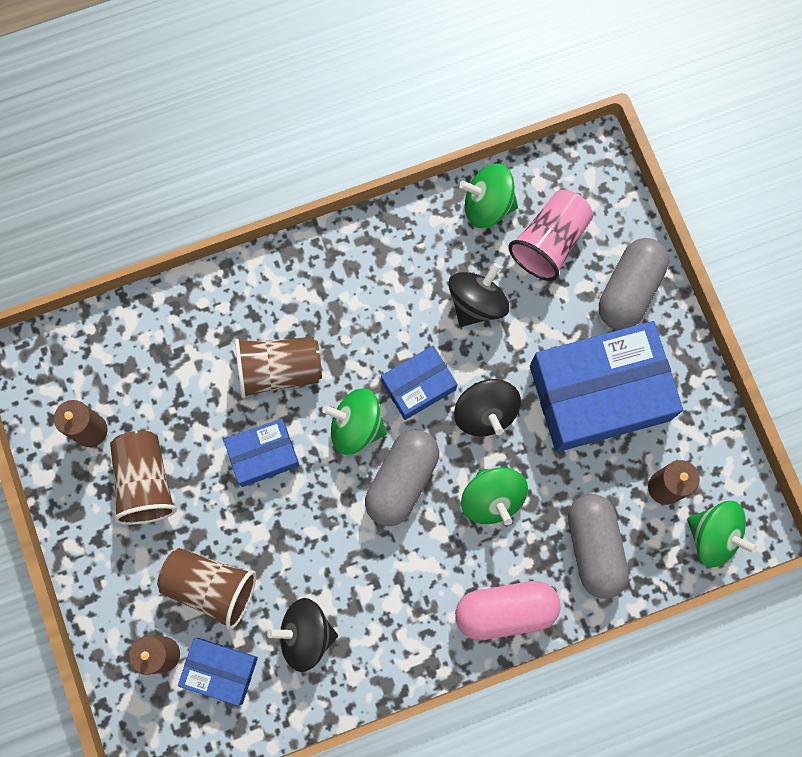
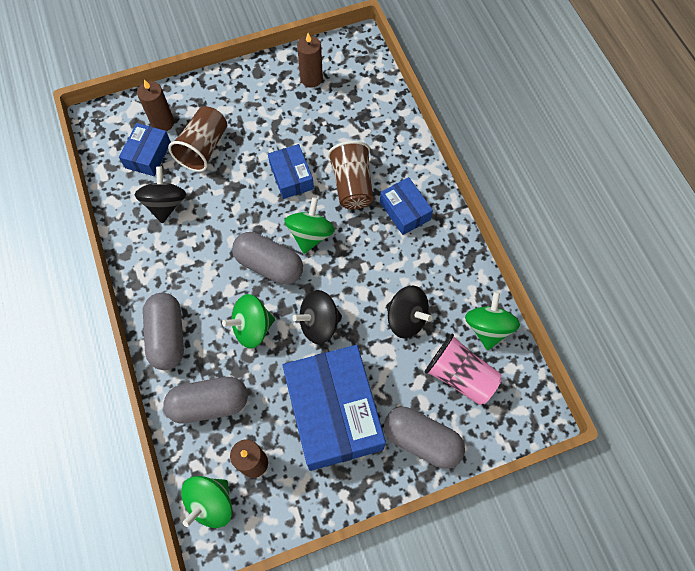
camera: 90 degrees right, 10 degrees down
brown cup [110,431,177,525] -> none
blue box [381,345,457,420] -> blue box moved to [380,177,433,235]
pink capsule [455,581,561,640] -> grey capsule [143,293,184,370]

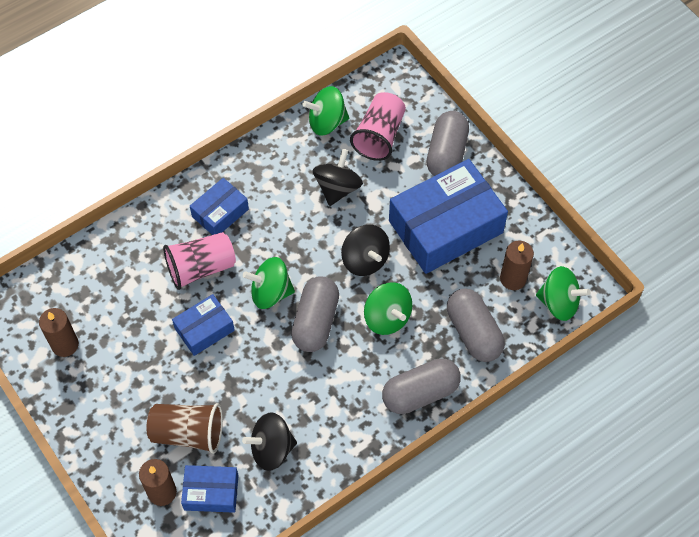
camera: 105 degrees left, 5 degrees down
brown cup [328,141,373,210] -> pink cup [163,232,236,290]

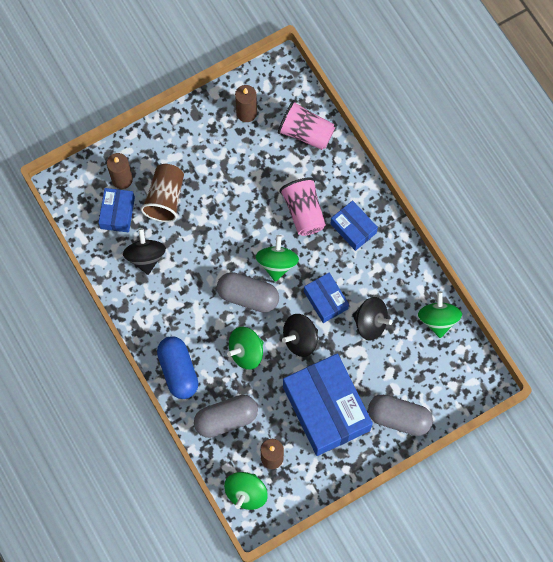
camera: 95 degrees right, 10 degrees up
blue box [172,294,235,356] -> blue box moved to [304,273,349,323]
pink cup [350,92,406,161] -> pink cup moved to [278,100,335,150]
grey capsule [382,358,461,414] -> blue capsule [157,336,198,399]

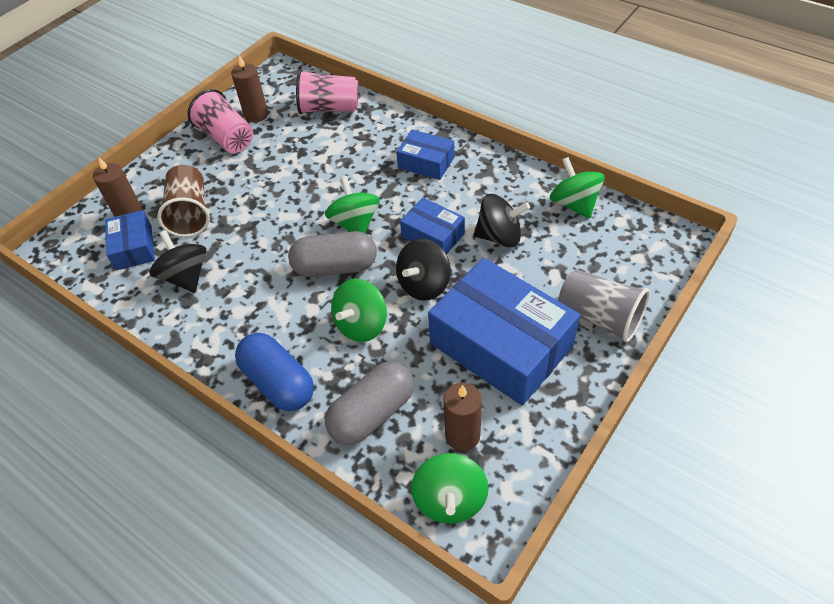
camera: 20 degrees left, 20 degrees down
pink cup [279,177,326,236] -> pink cup moved to [188,89,253,153]
grey capsule [368,395,433,436] -> grey cup [558,269,650,342]

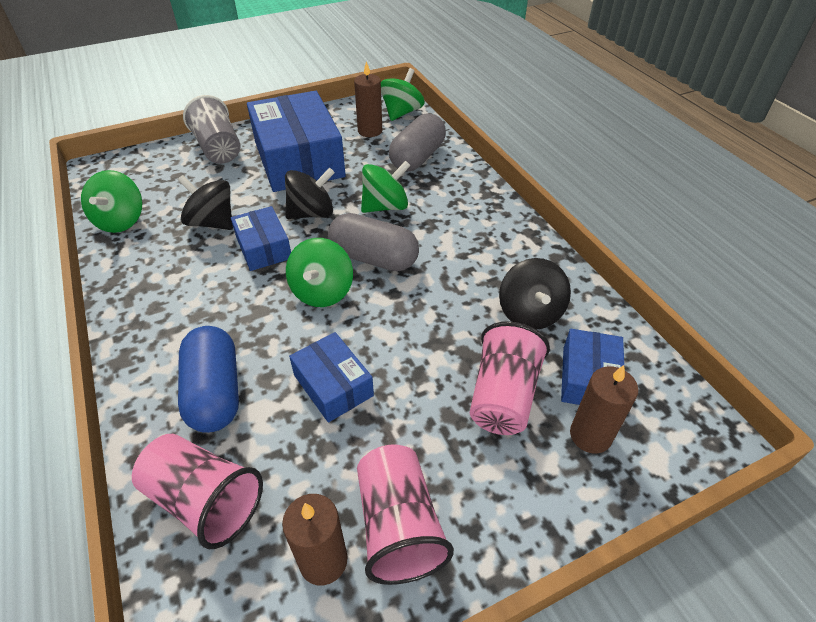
camera: 155 degrees left, 5 degrees down
brown cup [157,165,210,237] -> pink cup [470,321,550,435]
blue capsule [235,333,314,411] -> blue capsule moved to [178,326,239,433]
grey capsule [325,361,414,445] -> grey capsule turned 45 degrees counterclockwise [389,113,446,172]
blue box [396,129,454,180] -> blue box moved to [289,332,374,423]

